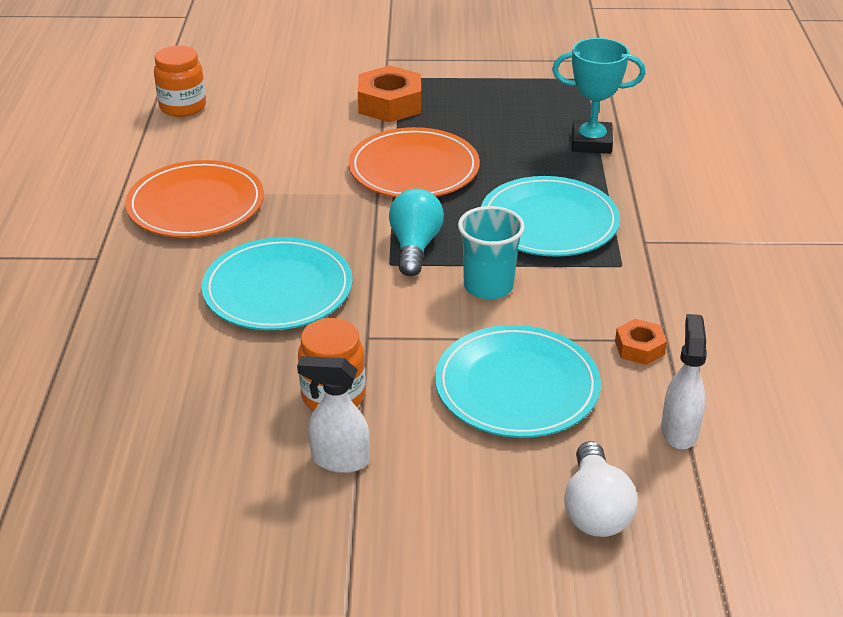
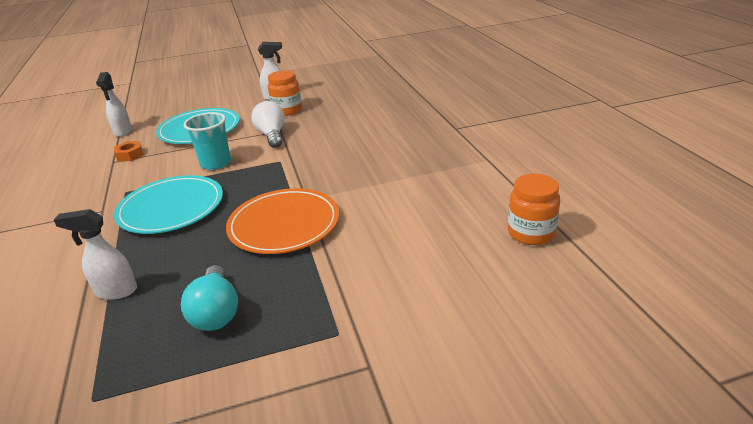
camera: 165 degrees right, 5 degrees down
orange plate [125,160,264,238] -> none
turquoise plate [202,237,353,330] -> none
orange nut [358,66,421,122] -> none
turquoise light bulb [389,188,444,276] -> turquoise light bulb moved to [181,265,238,331]
turquoise trophy [552,38,645,154] -> white spray bottle [54,209,137,300]
white light bulb [564,441,638,537] -> white light bulb moved to [251,101,284,148]

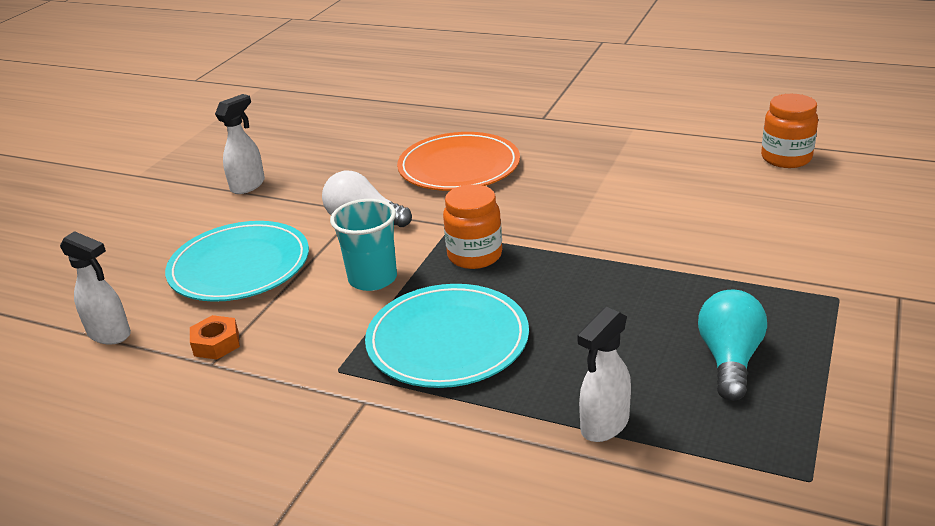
camera: 50 degrees left, 0 degrees up
turquoise light bulb [181,265,238,331] -> turquoise light bulb turned 105 degrees counterclockwise [698,290,767,401]
orange plate [226,188,339,254] -> orange plate moved to [397,132,520,191]
orange jar [268,70,302,116] -> orange jar moved to [443,184,502,269]

